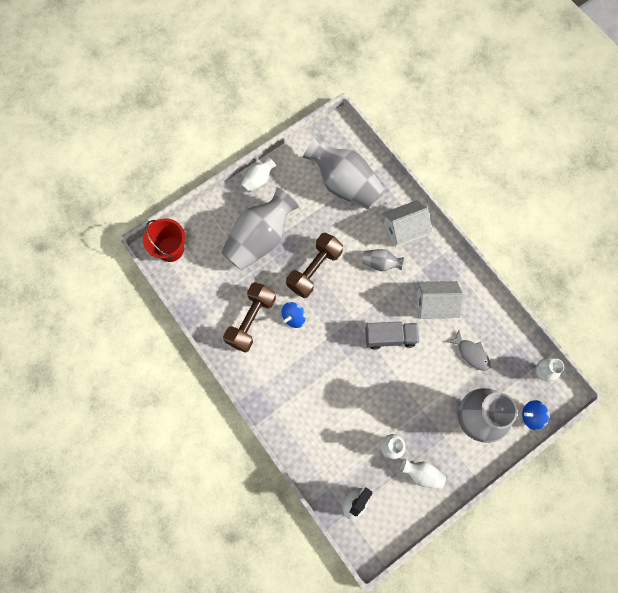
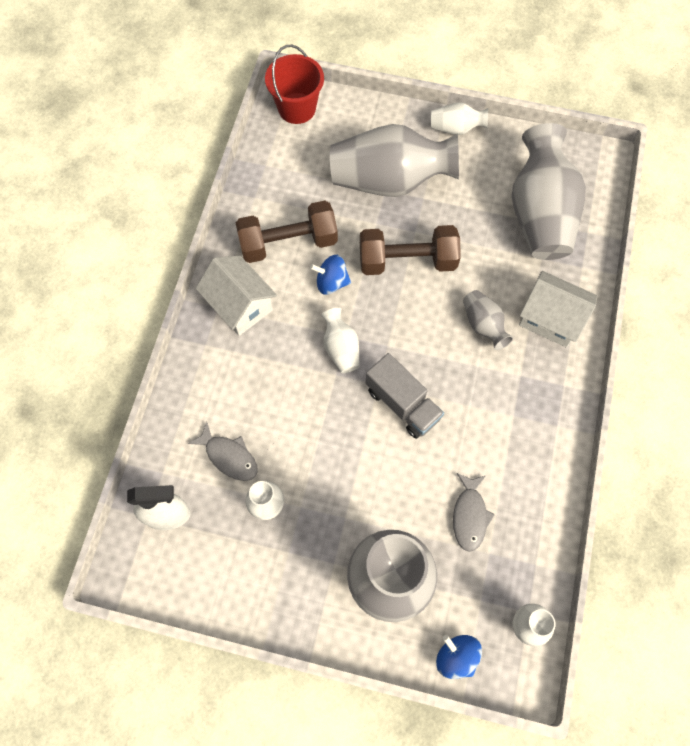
camera: 50 degrees right, 5 degrees down
white vase [400,458,446,489] -> white vase moved to [321,308,360,373]
white house [417,281,463,319] -> white house moved to [195,256,277,336]
none -> grey fish [188,422,258,481]

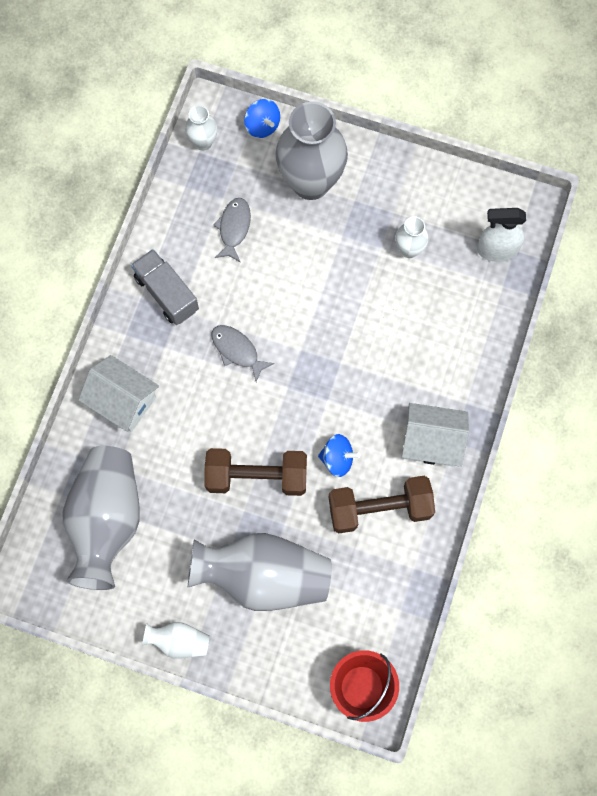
camera: 175 degrees left, 5 degrees up
grey fish [188,422,258,481] -> grey fish moved to [212,325,274,382]
white house [195,256,277,336] -> white house turned 45 degrees counterclockwise [402,403,469,467]
white vase [321,308,360,373] -> none
grey truck [366,353,444,439] -> grey truck moved to [131,249,199,325]
grey vase [463,290,513,350] -> none

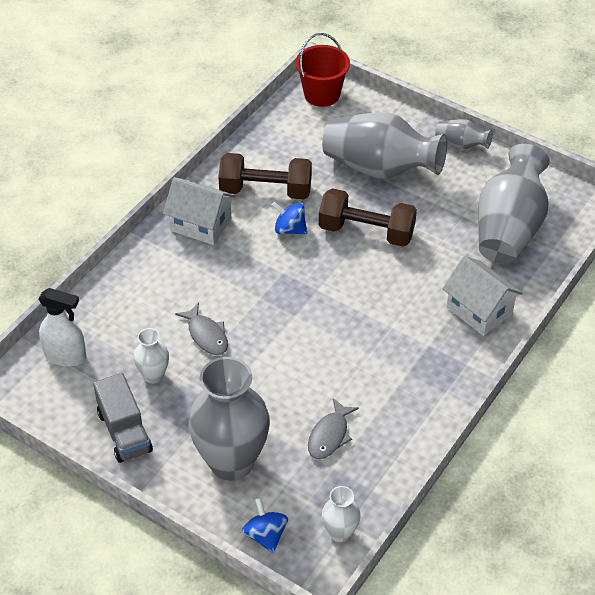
camera: 165 degrees left, 25 degrees down
grey truck [131,249,199,325] -> grey truck moved to [93,373,153,463]
white vase [142,622,210,659] -> grey vase [435,119,492,149]
grey fish [212,325,274,382] -> grey fish moved to [175,303,228,355]

